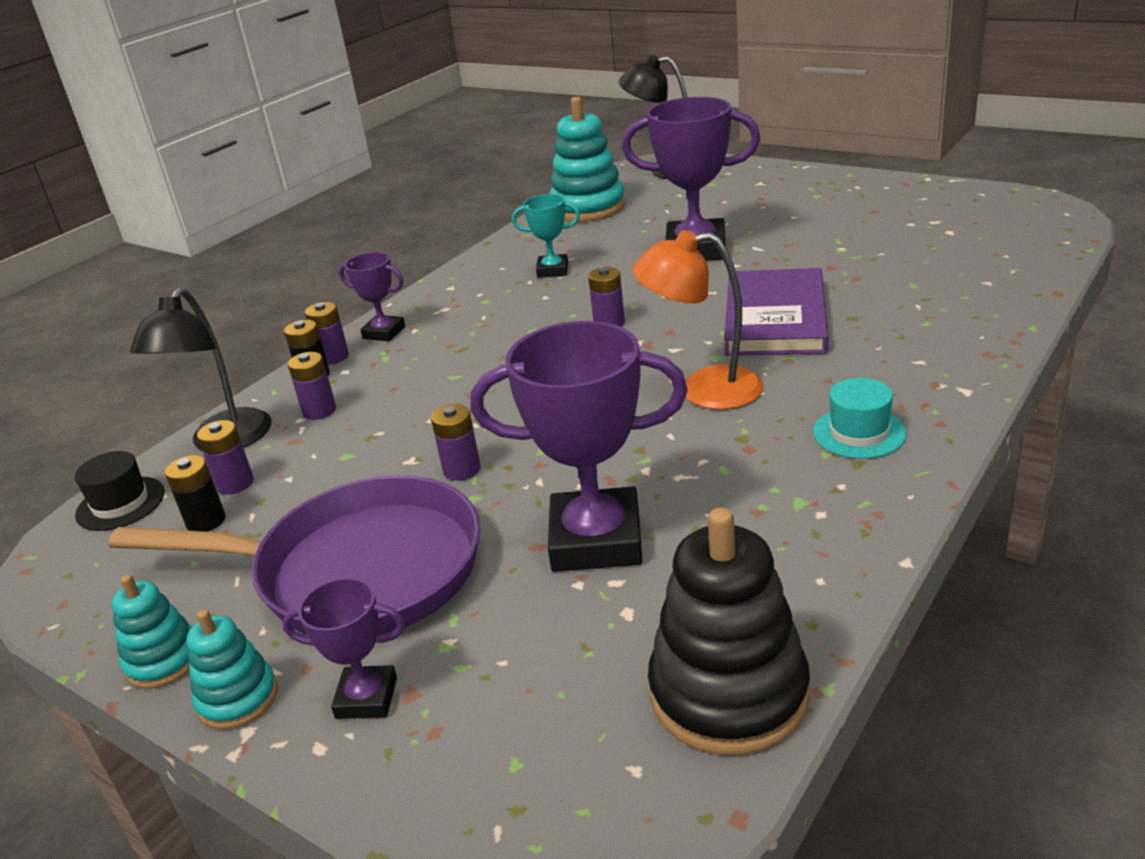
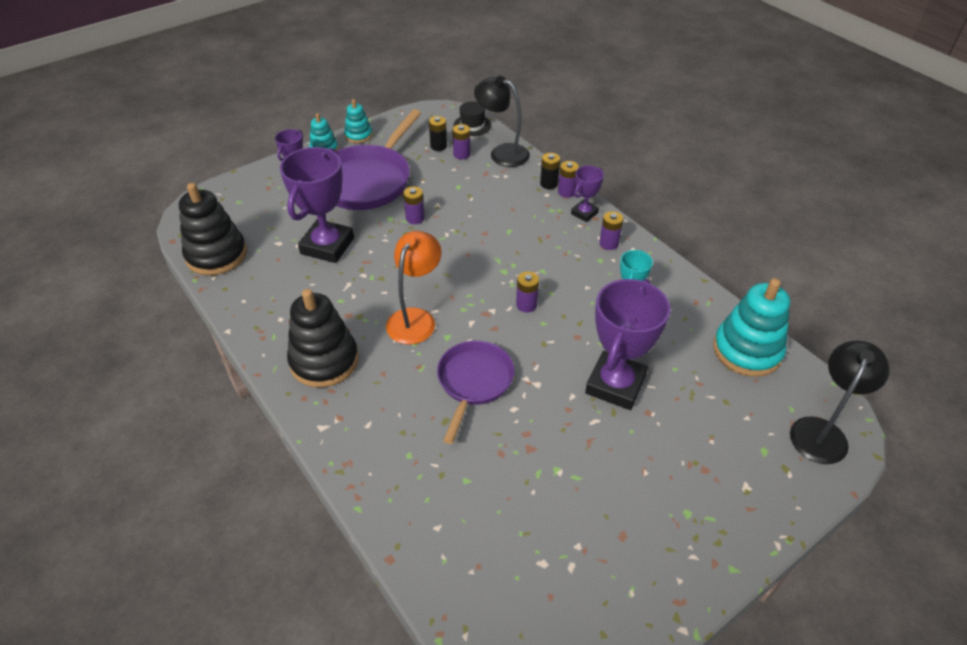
camera: 105 degrees right, 15 degrees up
purple battery [288,352,336,420] -> purple battery moved to [599,211,623,250]
purple book [724,268,829,356] -> purple pan [437,341,514,444]
turquoise hat [813,378,907,459] -> black stacking toy [287,289,359,388]

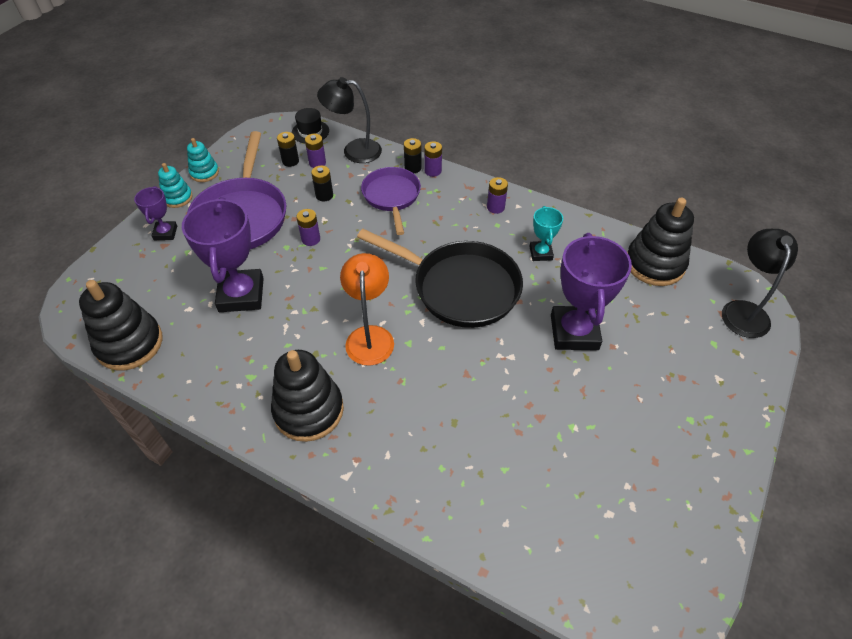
camera: 25 degrees left, 5 degrees up
purple pan [437,341,514,444] -> purple pan moved to [361,167,421,235]
purple battery [516,272,539,313] -> black pan [357,229,523,328]
purple trophy [571,166,604,222] -> none
turquoise stacking toy [713,278,790,377] -> black stacking toy [627,198,694,286]
none -> black battery [311,166,333,201]

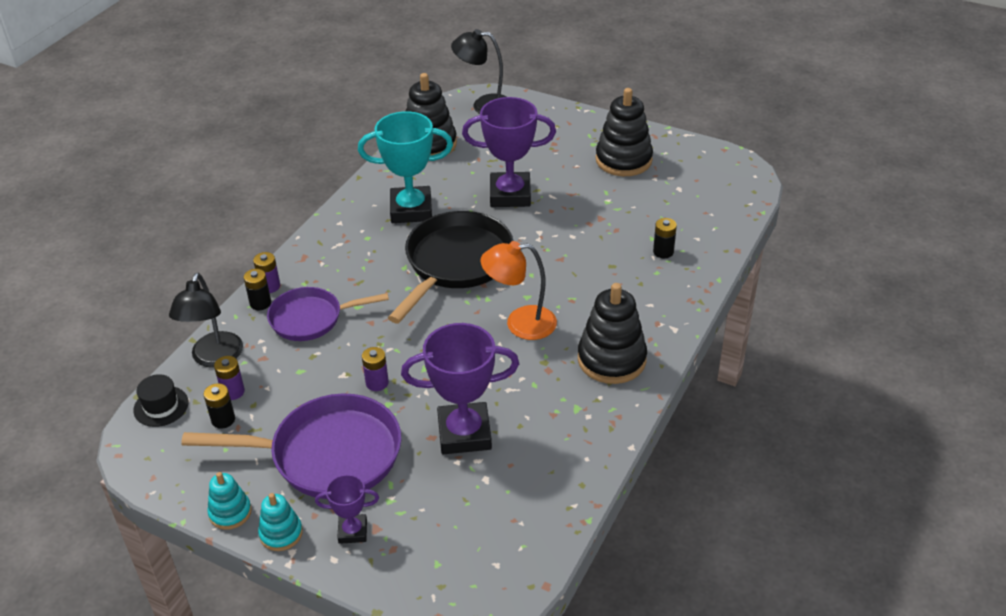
camera: 90 degrees left, 10 degrees down
black stacking toy [79,280,162,370] -> black stacking toy moved to [596,88,653,176]
black battery [311,166,333,201] -> black battery moved to [653,218,677,258]
purple battery [487,177,508,214] -> none
turquoise trophy [529,206,563,261] -> turquoise trophy [358,111,453,223], size x1.94

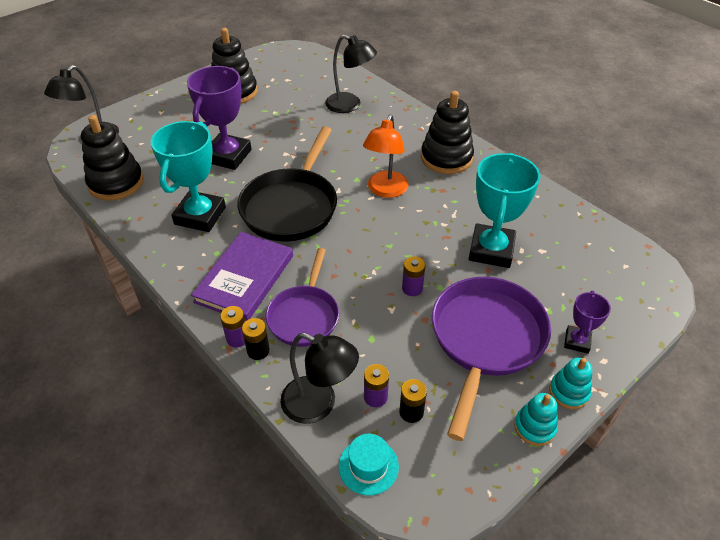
camera: 70 degrees left, 5 degrees up
black hat [133,374,189,427] -> turquoise hat [339,434,399,496]
black pan [388,211,514,323] -> black pan turned 120 degrees counterclockwise [237,127,337,242]
purple trophy [401,323,519,454] -> turquoise trophy [469,153,540,268]
black battery [653,218,677,258] -> black lamp [325,35,377,113]
none -> purple book [191,232,293,321]

